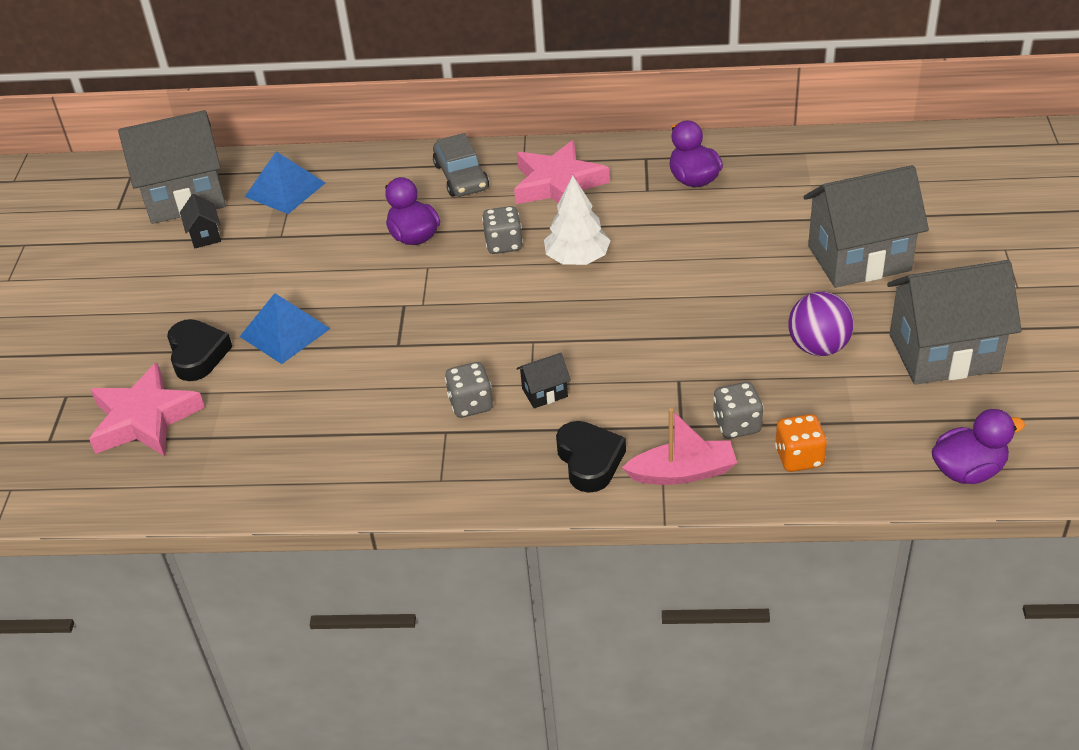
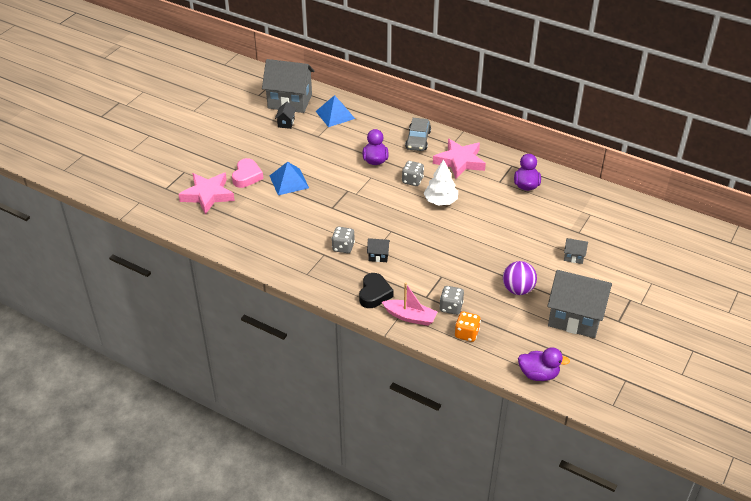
camera: 25 degrees right, 0 degrees up
black heart [167,319,232,381] -> pink heart [232,158,263,188]
grey house [803,165,929,288] -> grey house [564,238,588,264], size x0.42

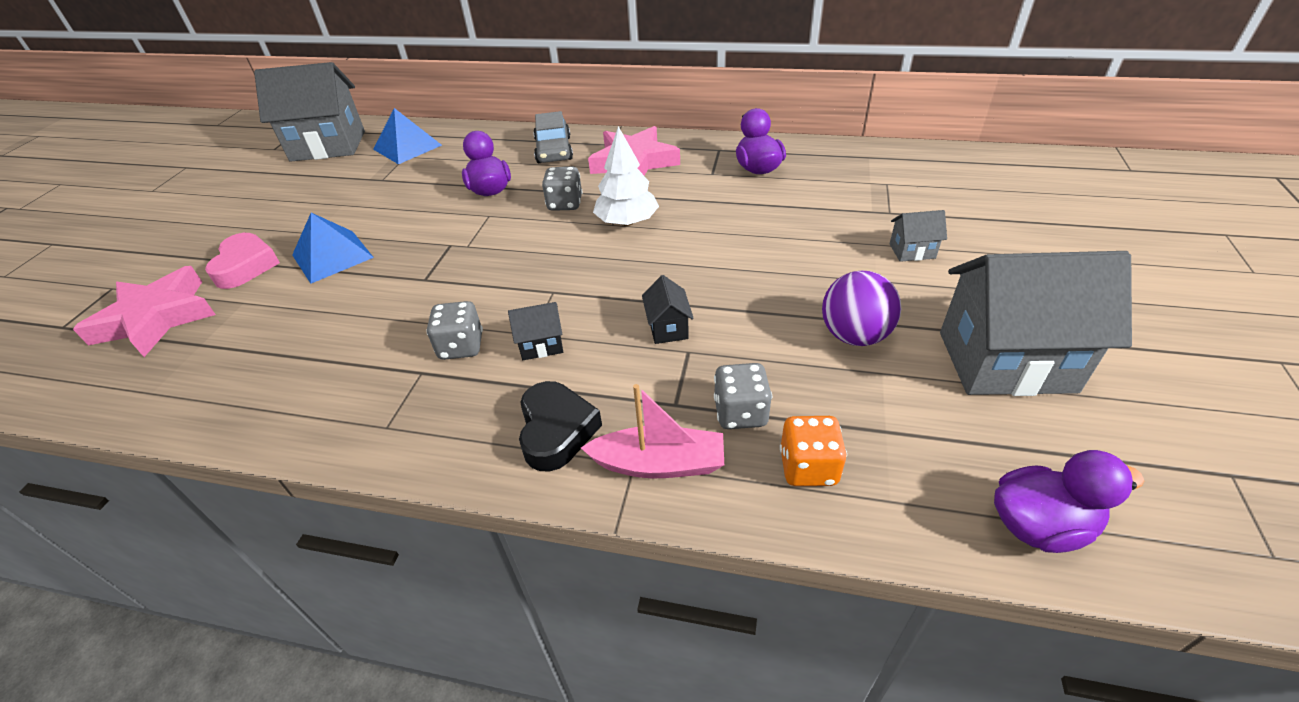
camera: 15 degrees left, 0 degrees up
black house [275,102,296,129] -> black house moved to [642,275,694,344]

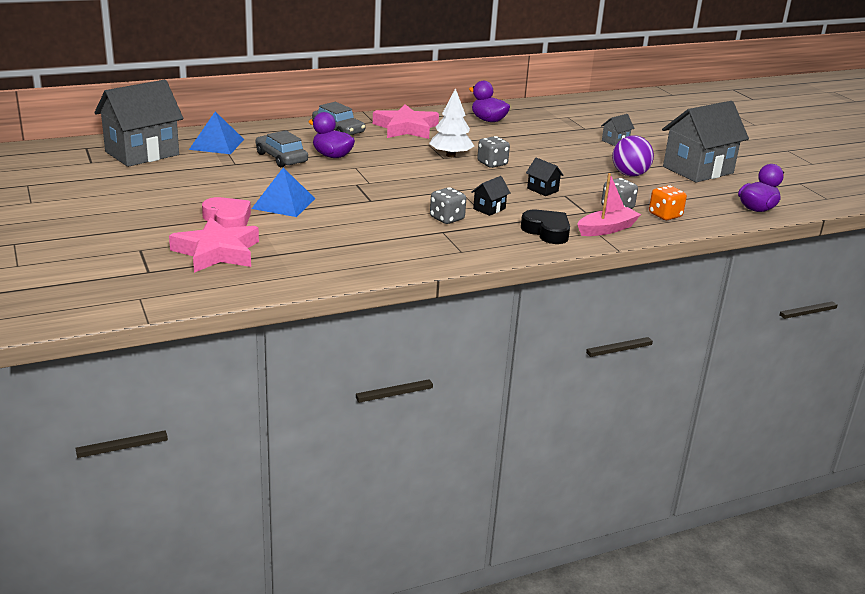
camera: 40 degrees left, 15 degrees down
grey dice [542,167,582,211] -> grey dice moved to [477,136,510,168]
none -> grey car [256,130,308,167]

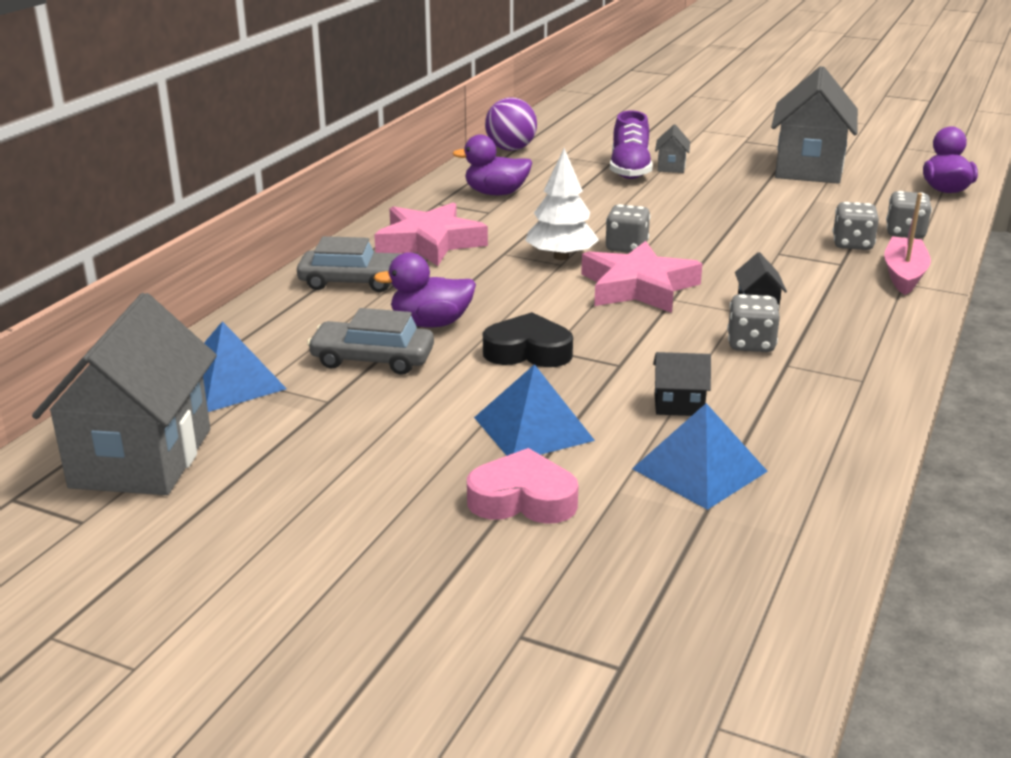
camera: 40 degrees left, 0 degrees up
pink star [169,217,259,273] -> pink star moved to [581,241,702,313]
black heart [521,210,570,244] -> black heart moved to [483,312,573,367]
black house [526,158,564,196] -> black house moved to [653,352,711,416]
purple ball [612,135,654,177] -> purple ball moved to [485,97,537,151]
orange dice [649,185,687,220] -> grey dice [886,191,932,238]
none -> purple shoe [610,110,653,179]
none -> blue pyramid [632,403,768,510]

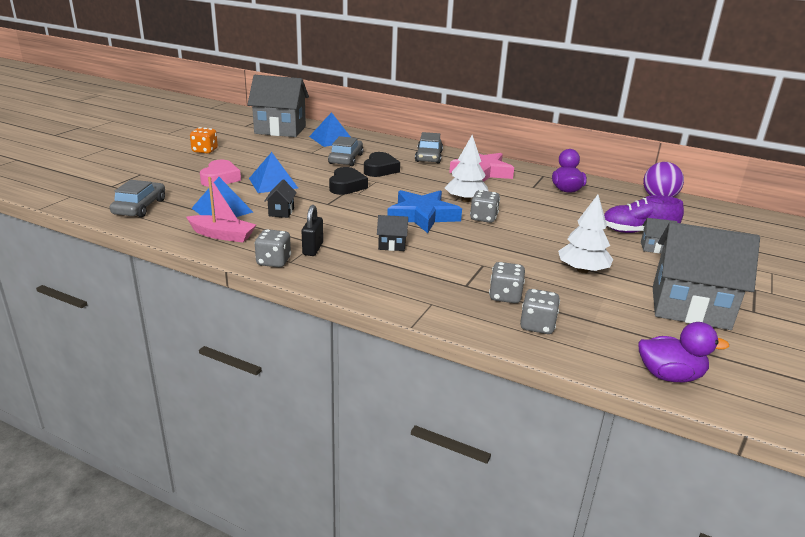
camera: 90 degrees right, 0 degrees up
purple duck [373,252,476,328] -> black heart [364,152,400,177]
pink star [581,241,702,313] -> blue star [387,190,462,233]
grey dice [727,294,780,352] -> grey dice moved to [254,229,291,267]
pink boat [884,193,931,295] -> pink boat moved to [186,177,256,242]
none -> grey car [110,180,165,217]
none -> orange dice [190,127,218,154]
none -> black padlock [302,205,323,256]
none -> white tree [558,195,613,273]

